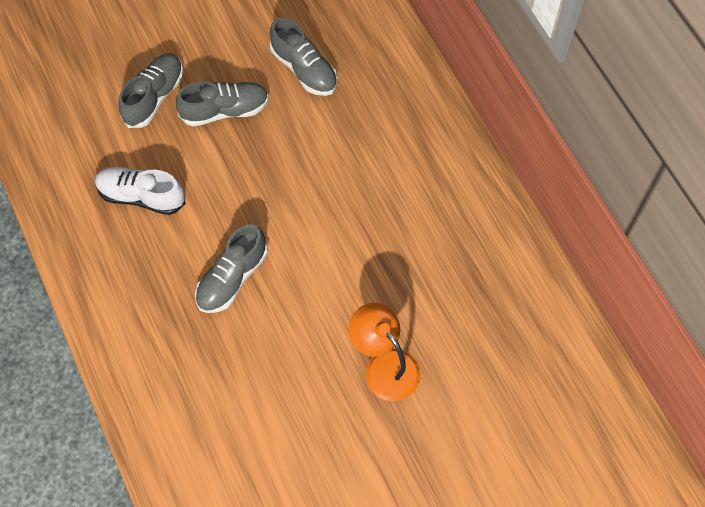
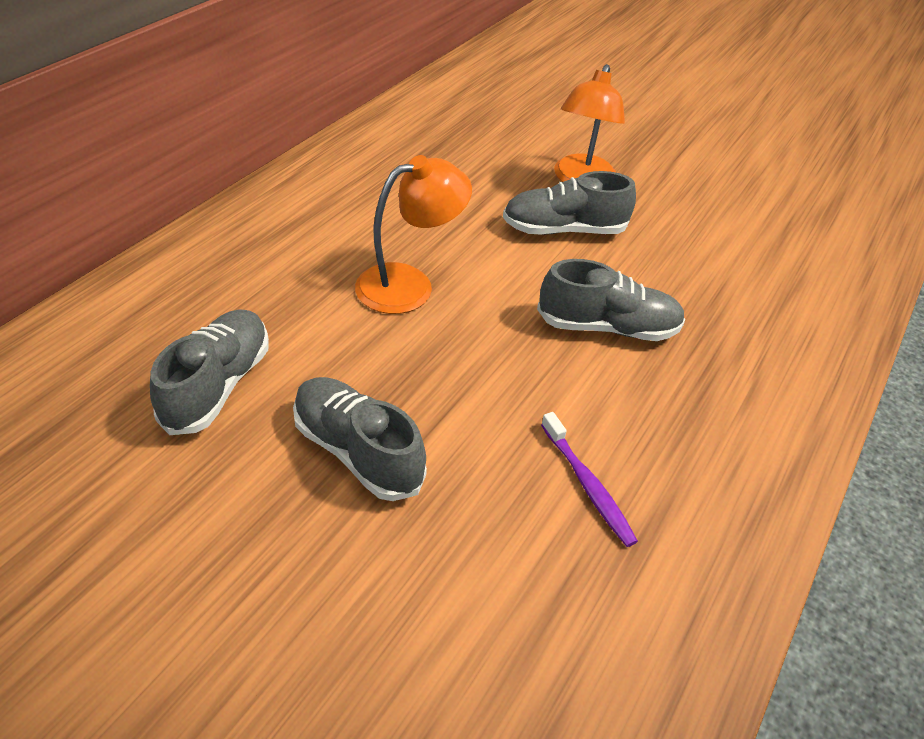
camera: 125 degrees left, 20 degrees down
white shoe [95,167,186,215] -> purple toothbrush [541,412,638,547]
grey shoe [119,53,184,128] -> grey shoe moved to [503,171,636,234]
none -> orange lamp [355,155,472,314]

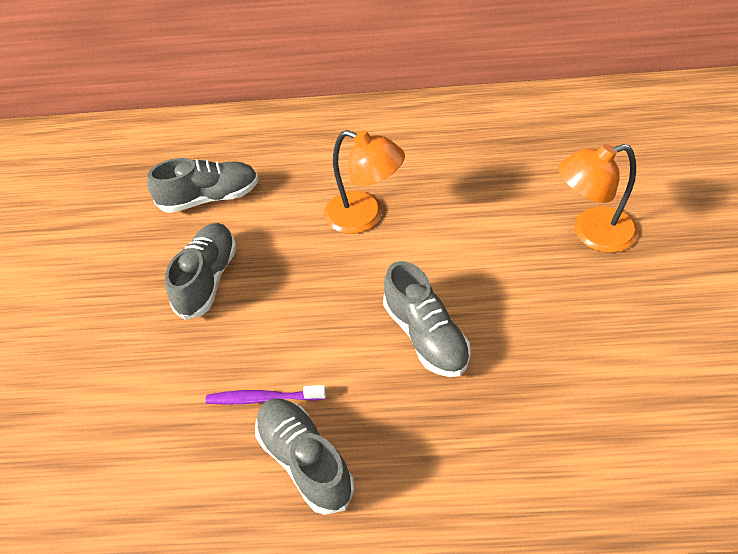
camera: 65 degrees right, 5 degrees up
grey shoe [503,171,636,234] -> grey shoe moved to [255,399,355,515]
purple toothbrush [541,412,638,547] -> purple toothbrush turned 60 degrees clockwise [205,385,326,405]

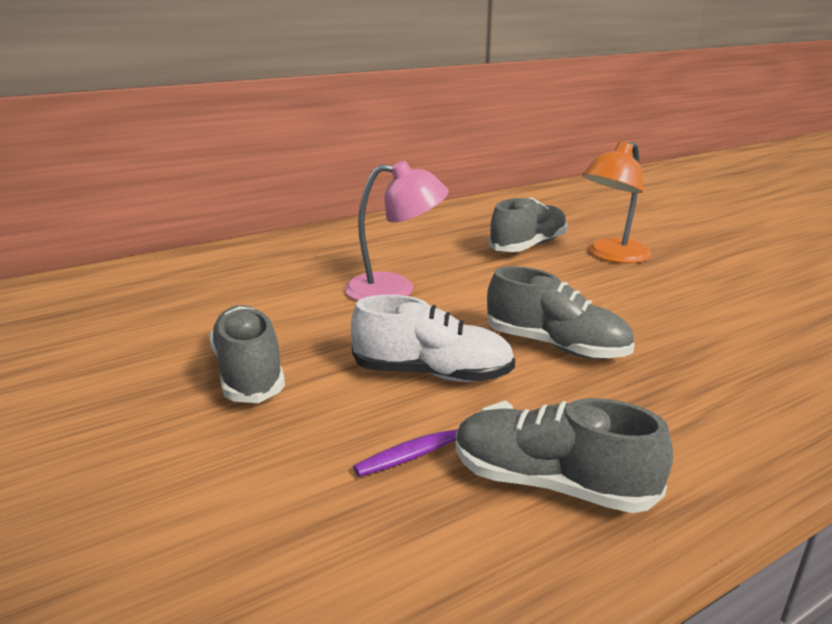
camera: 35 degrees left, 25 degrees down
grey shoe [147,158,259,213] -> grey shoe moved to [488,197,568,252]
orange lamp [324,130,405,234] -> pink lamp [345,161,449,301]
none -> white shoe [351,295,515,382]

